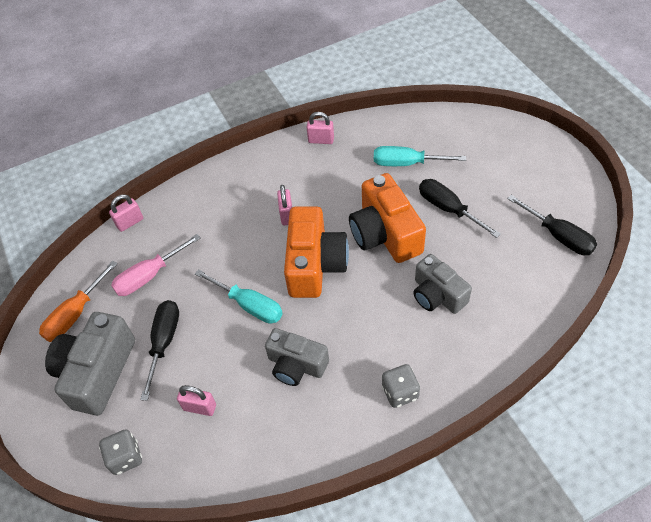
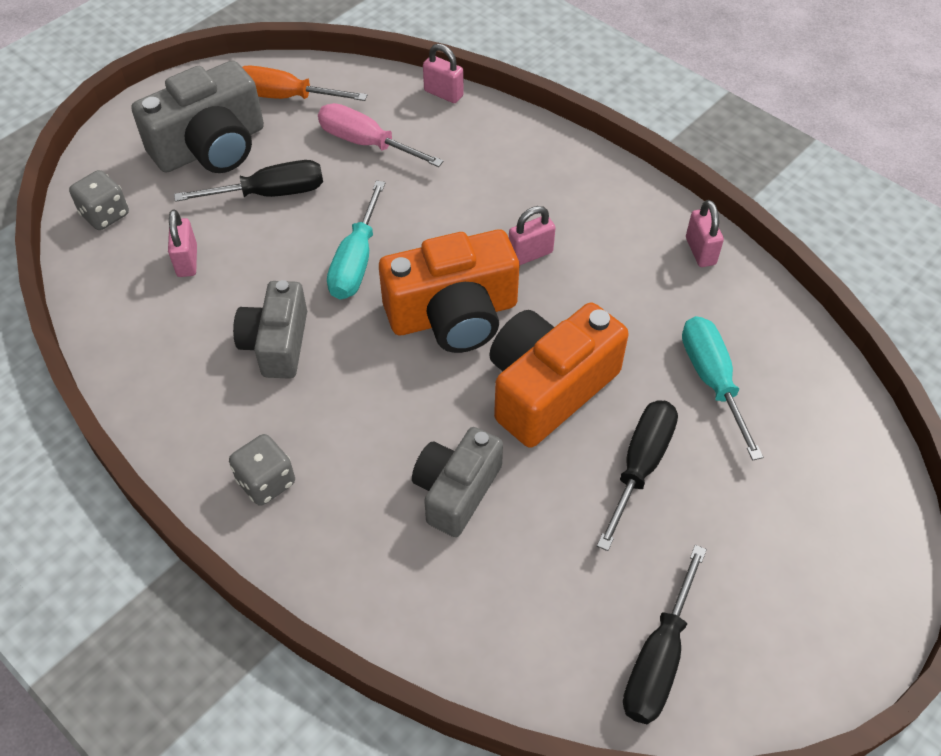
camera: 65 degrees right, 0 degrees up
grey camera [45,312,135,416] -> grey camera turned 150 degrees clockwise [131,61,264,173]

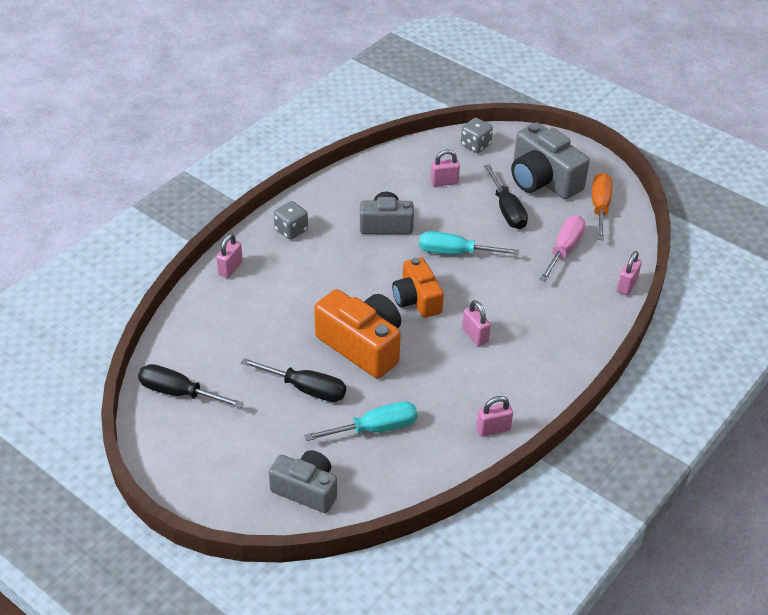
camera: 85 degrees right, 10 degrees down
orange camera [379,229,519,353] -> orange camera [392,257,444,318], size x0.66
grey camera [412,427,503,537] -> grey camera moved to [269,450,337,513]
none -> pink padlock [216,233,243,278]

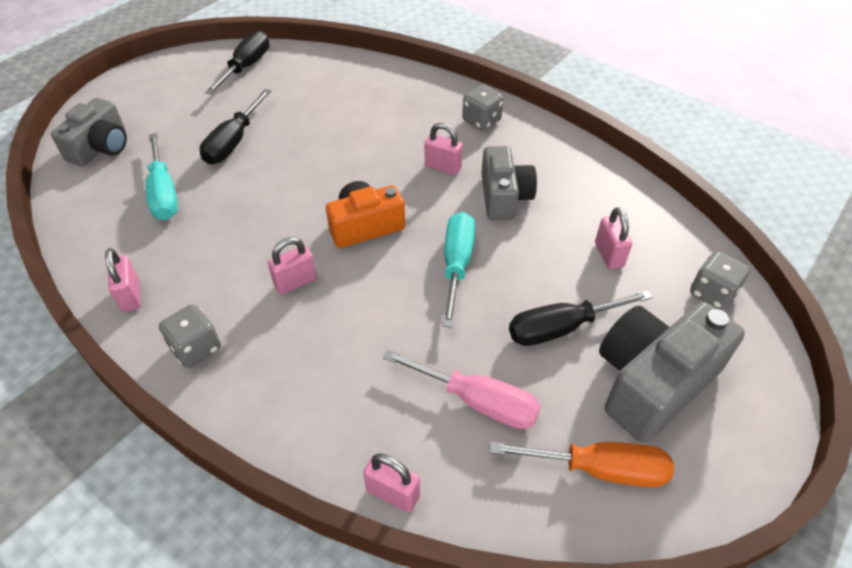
camera: 90 degrees right, 5 degrees up
pink padlock [216,233,243,278] -> pink padlock moved to [425,123,463,175]
orange camera [314,289,401,378] -> none
none -> grey dice [159,304,221,368]

